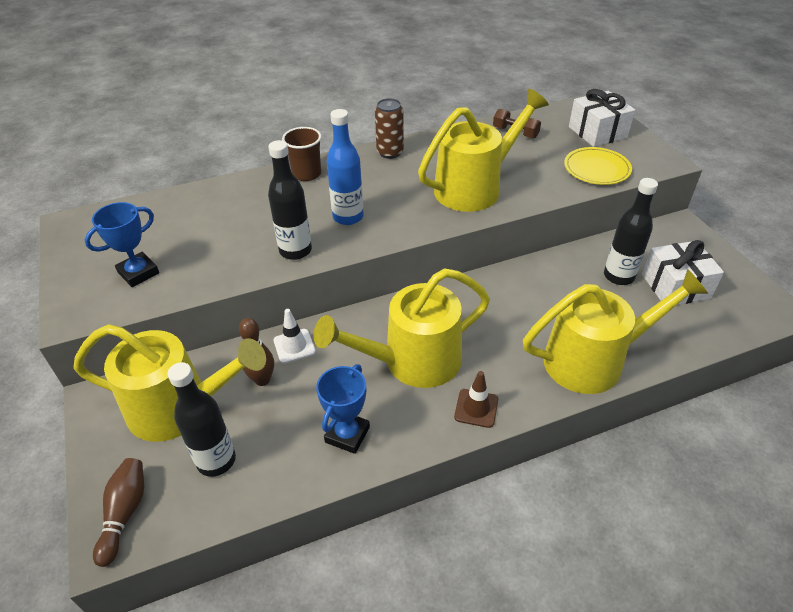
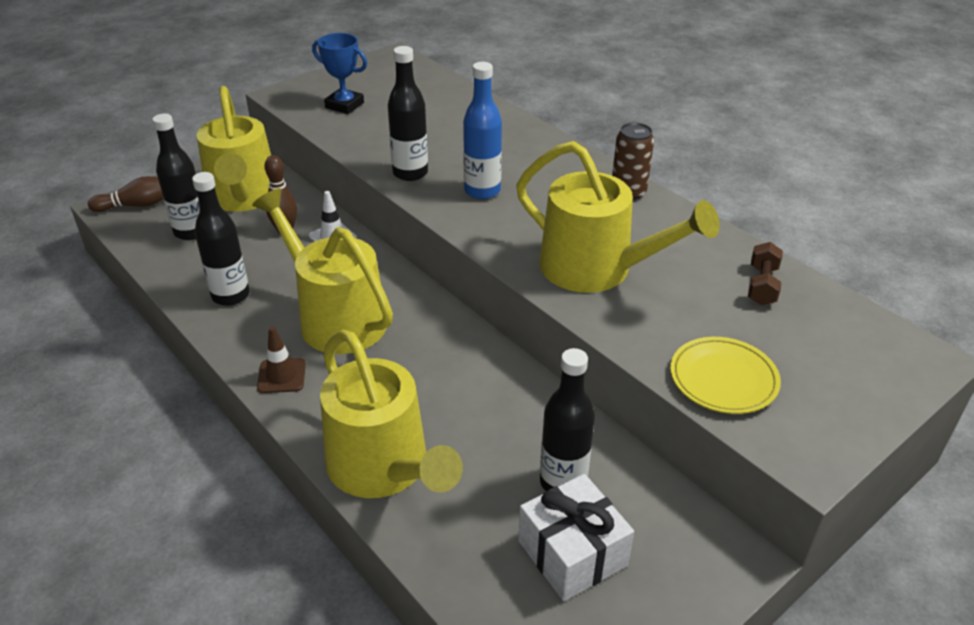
camera: 70 degrees right, 5 degrees down
brown cup [282,127,321,181] -> none
blue trophy [316,364,370,454] -> black bottle [192,172,250,306]
white gift [569,89,635,147] -> none

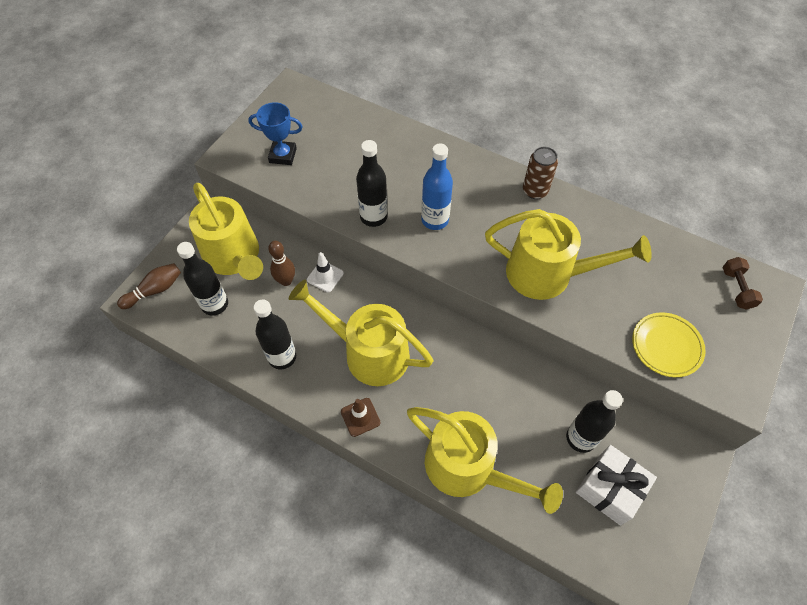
camera: 20 degrees left, 20 degrees up
brown dumbbell [748,242,783,305] -> brown dumbbell moved to [723,257,763,310]

